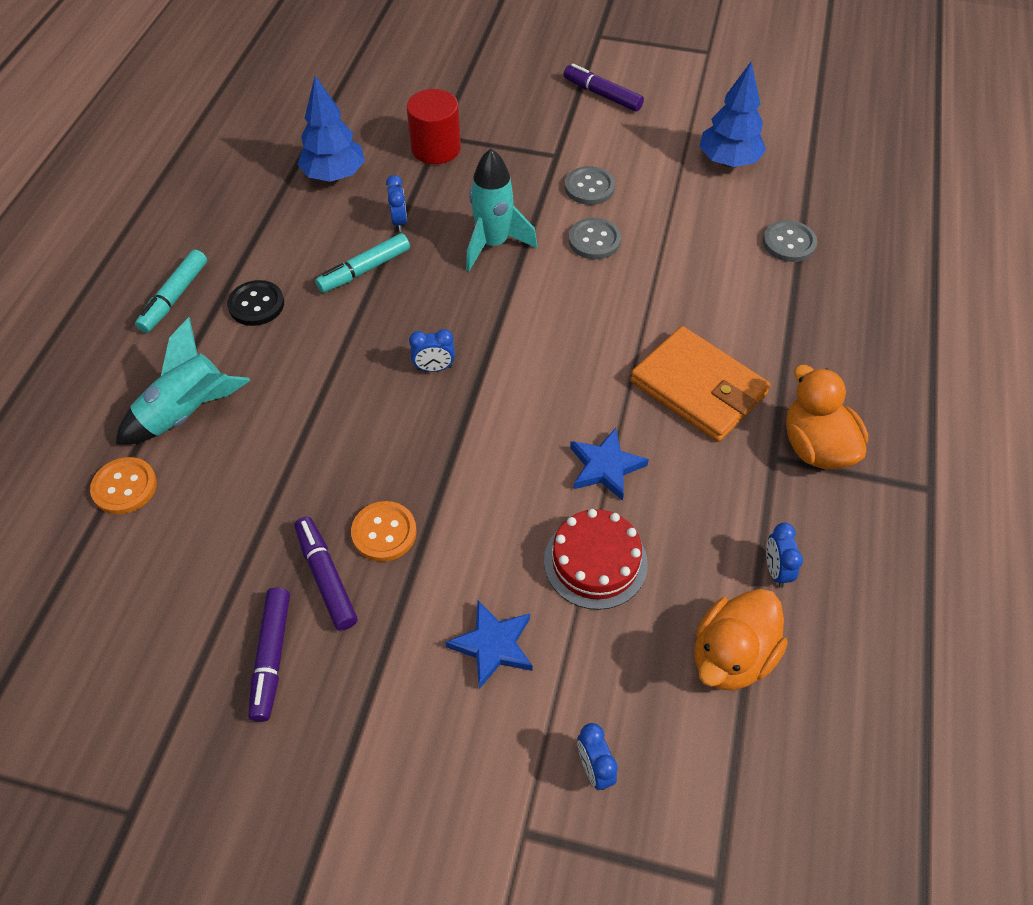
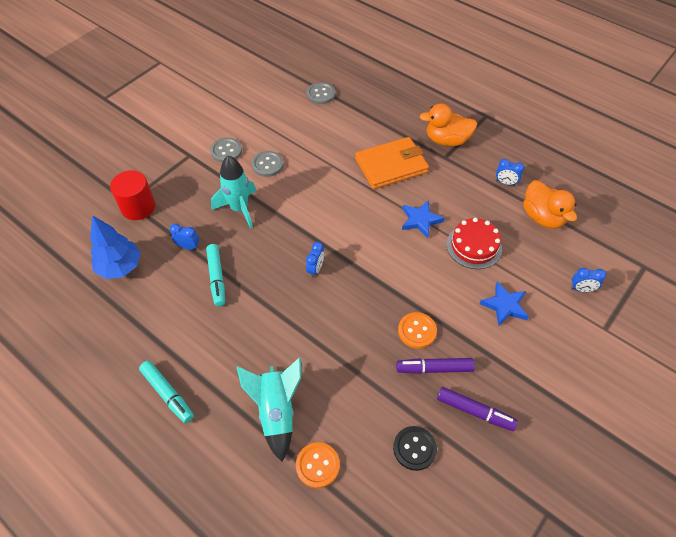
camera: 65 degrees left, 0 degrees up
black button [227,280,284,326] -> black button moved to [393,426,437,471]
purple marker [564,64,644,112] -> none
blue tree [699,62,766,167] -> none

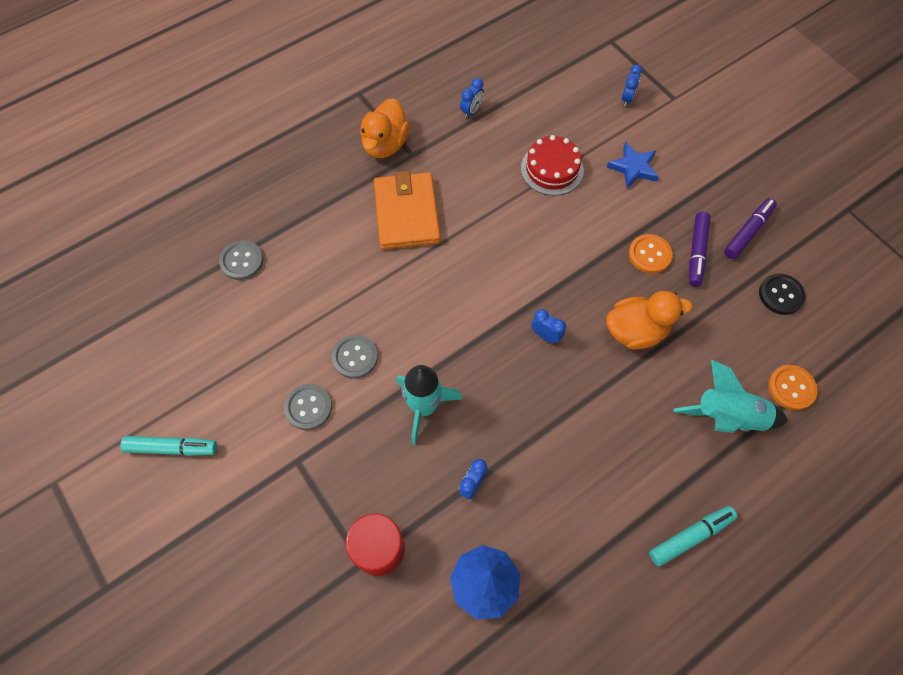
camera: 75 degrees left, 10 degrees up
turquoise marker [206,244,225,306] -> turquoise marker moved to [120,436,217,456]
blue star [402,200,445,238] -> none
orange duck [523,180,577,229] -> orange duck moved to [606,291,693,350]

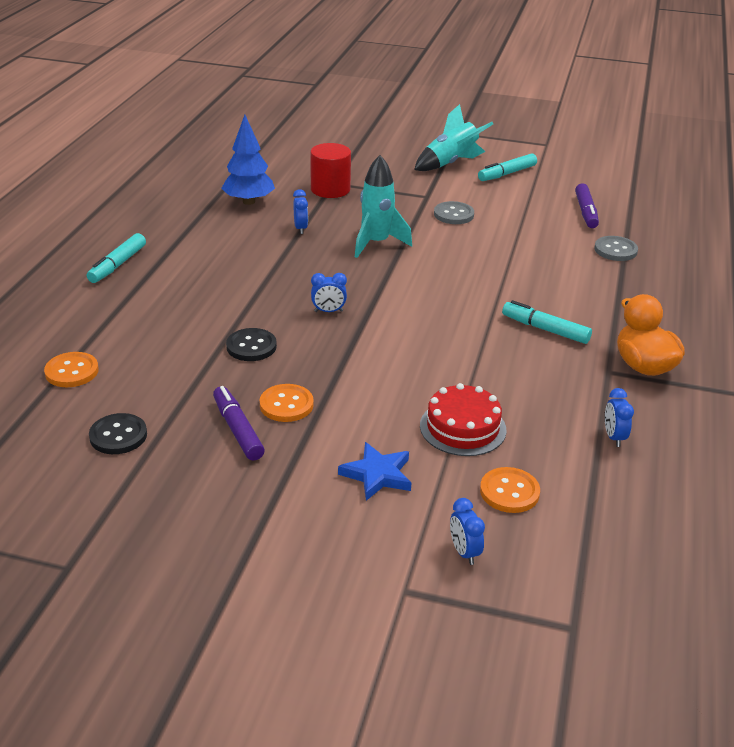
camera: 140 degrees right, 30 degrees down
grey button [332,335,378,379] -> none
orange wallet [374,171,441,250] -> turquoise marker [502,300,592,344]
orange duck [606,291,693,350] -> black button [226,328,277,361]
turquoise rocket [674,360,788,433] -> turquoise rocket moved to [414,104,493,171]
purple marker [724,198,777,259] -> purple marker moved to [575,183,599,228]
none -> orange button [480,467,540,513]

